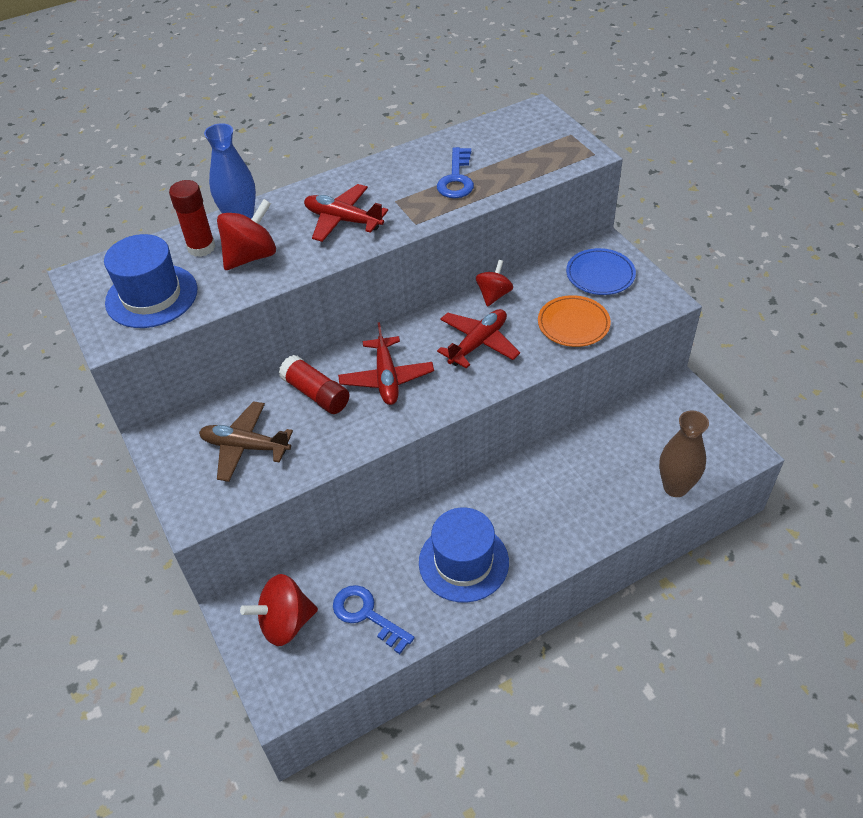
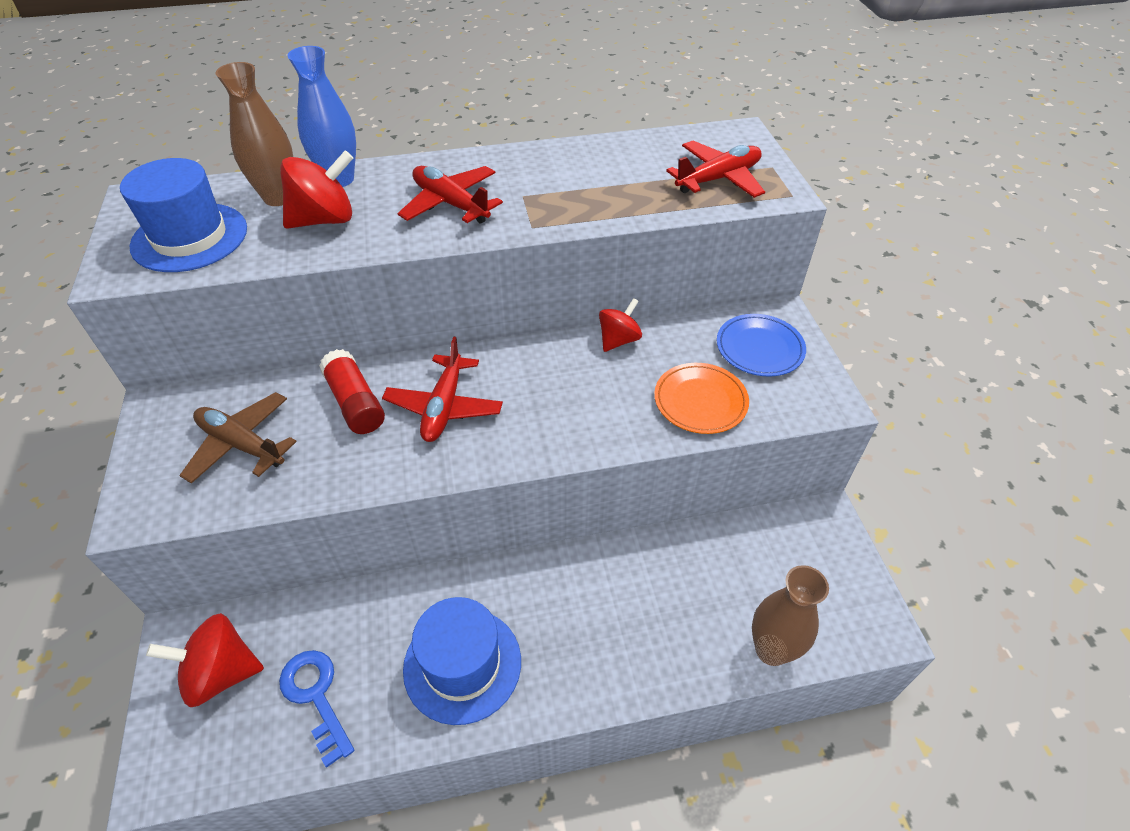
camera: 15 degrees right, 0 degrees up
red glue stick [169,180,216,257] -> brown vase [215,62,293,206]
blue key [437,147,474,198] -> none
red plane [437,309,520,369] -> red plane moved to [666,141,765,198]

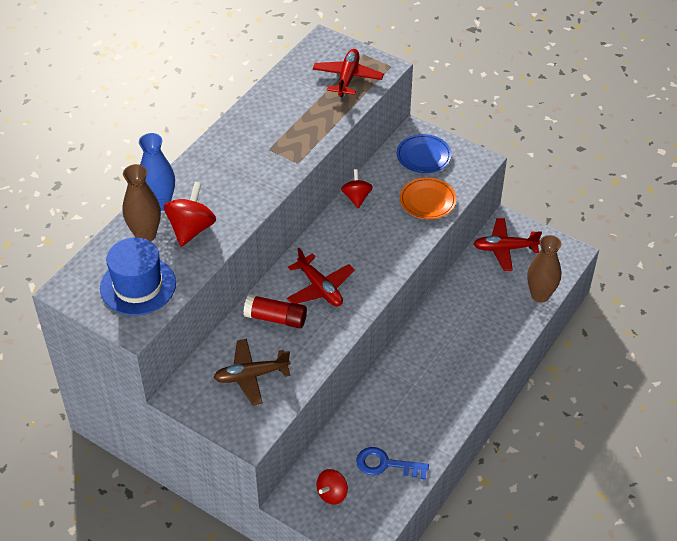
camera: 45 degrees left, 0 degrees up
red spinning top [146,613,264,707] -> red spinning top [316,469,348,505], size x0.65
red plane [397,166,503,224] -> red plane moved to [474,218,542,271]
blue hat [403,597,521,725] -> none

